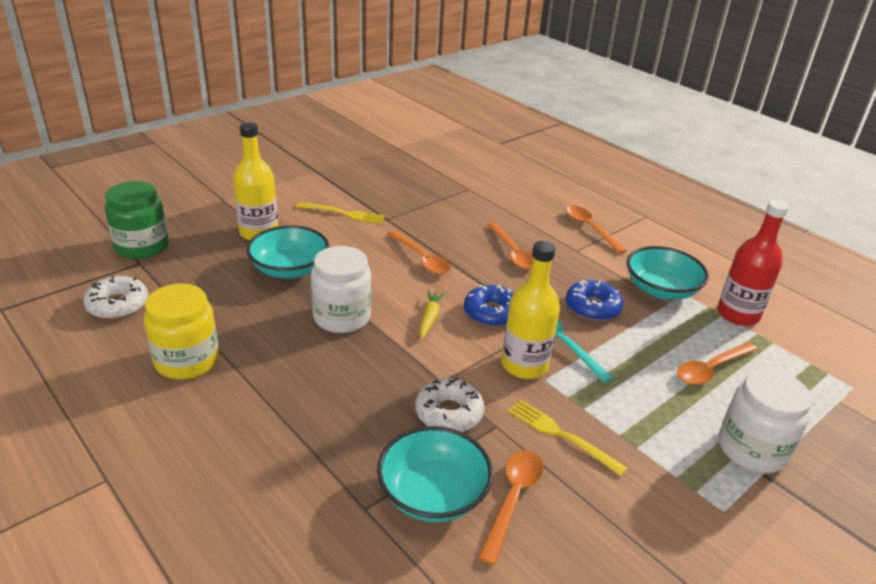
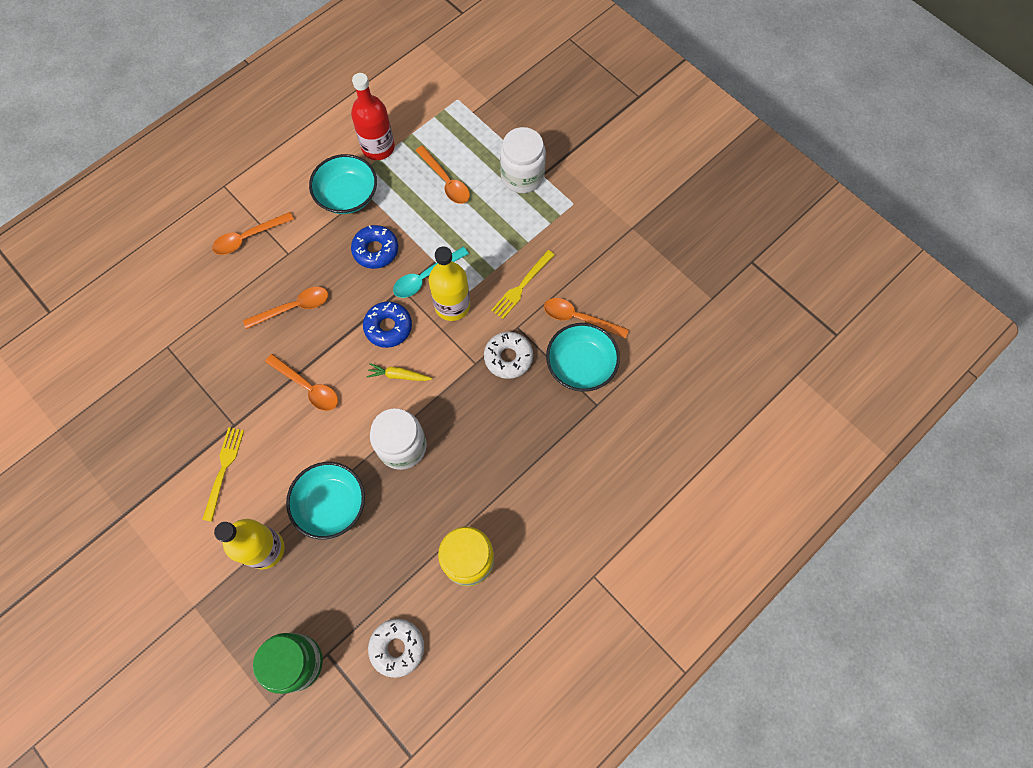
camera: 90 degrees left, 35 degrees up
orange spoon [387,230,451,274] -> orange spoon turned 75 degrees clockwise [265,354,338,411]

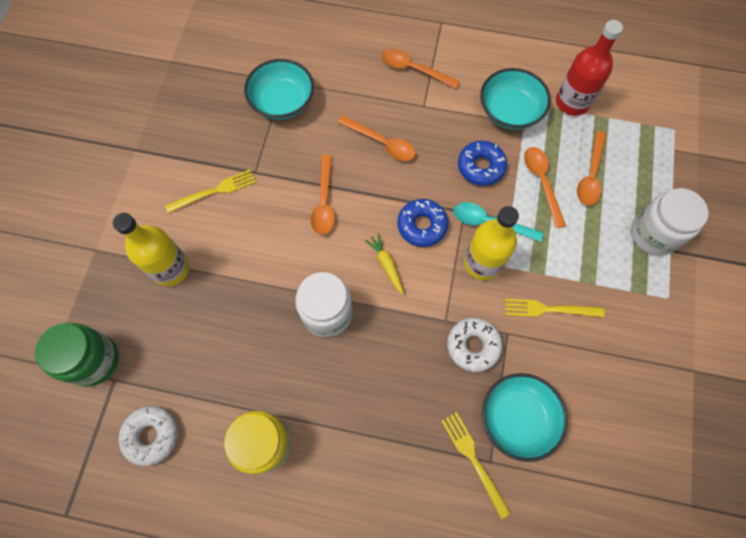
camera: 55 degrees right, 0 degrees up
turquoise bowl [286,462,365,539] -> turquoise bowl moved to [244,59,314,120]
orange spoon [544,298,629,338] -> orange spoon moved to [524,147,566,228]
none -> yellow fork [442,412,511,519]

